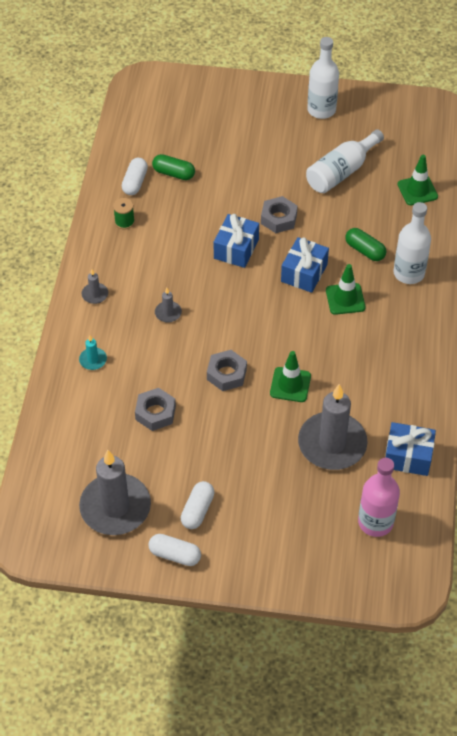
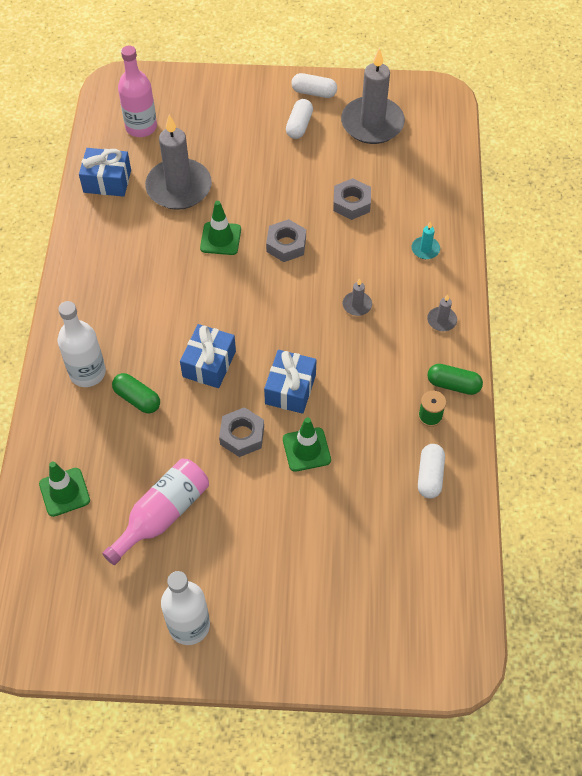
camera: 175 degrees right, 5 degrees up
green capsule [152,154,195,180] -> green capsule moved to [428,364,483,395]
white bottle [306,129,384,193] -> pink bottle [102,459,209,565]
green traffic cone [326,264,366,315] -> green traffic cone moved to [283,417,331,472]

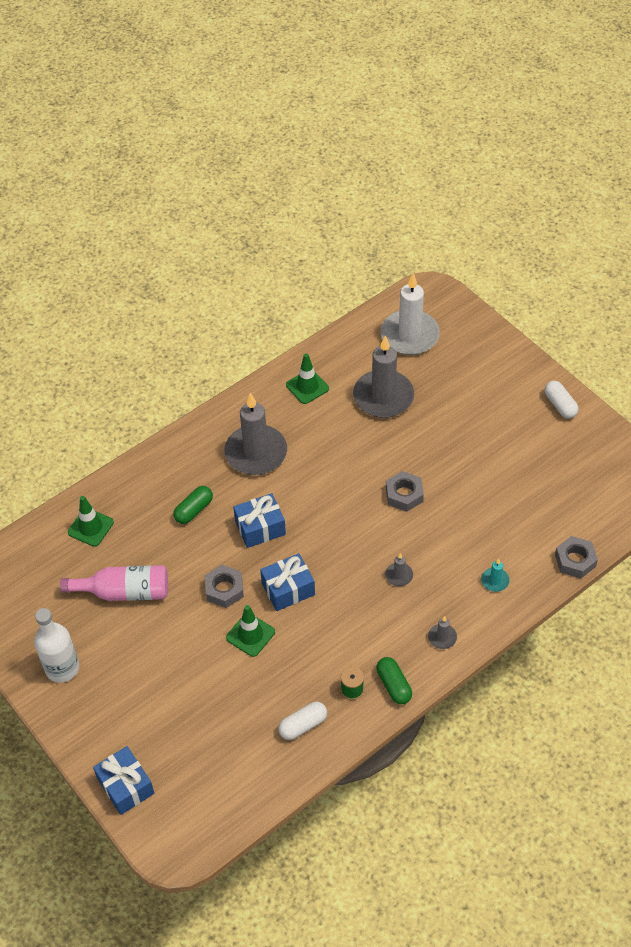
camera: 50 degrees right, 5 degrees down
white bottle [58,301,106,387] -> none
blue gift [79,148,131,197] -> blue gift moved to [93,746,154,815]
green capsule [112,373,160,414] -> green capsule turned 45 degrees clockwise [173,486,213,524]
pink bottle [118,46,157,137] -> white candle [380,273,440,355]
green traffic cone [200,201,241,255] -> green traffic cone moved to [286,353,329,404]
white capsule [286,99,313,139] -> none
grey nut [333,178,371,220] -> grey nut moved to [555,536,598,578]
grey candle [341,48,405,144] -> grey candle moved to [225,393,287,475]

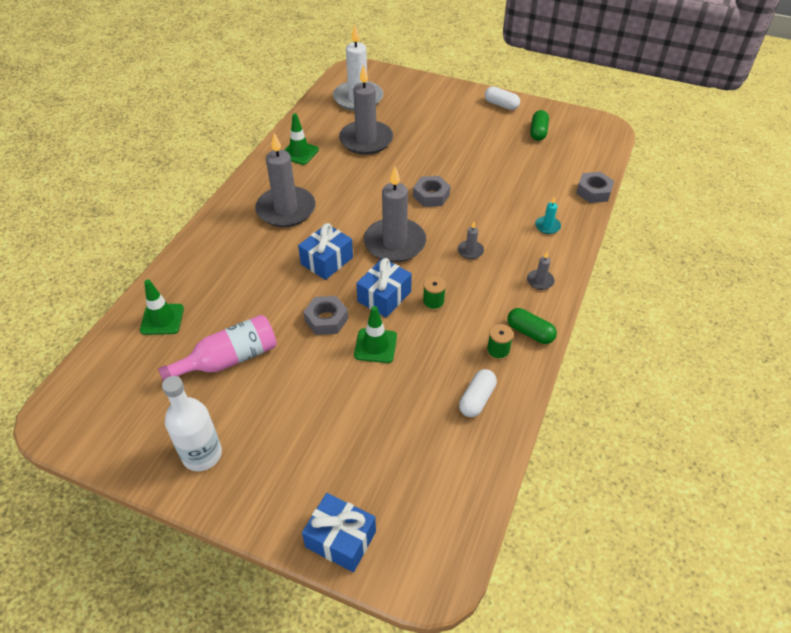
camera: 30 degrees left, 5 degrees down
green capsule [173,486,213,524] -> green capsule moved to [530,110,549,141]
none -> grey candle [364,167,426,262]
none -> green spool [423,276,446,311]

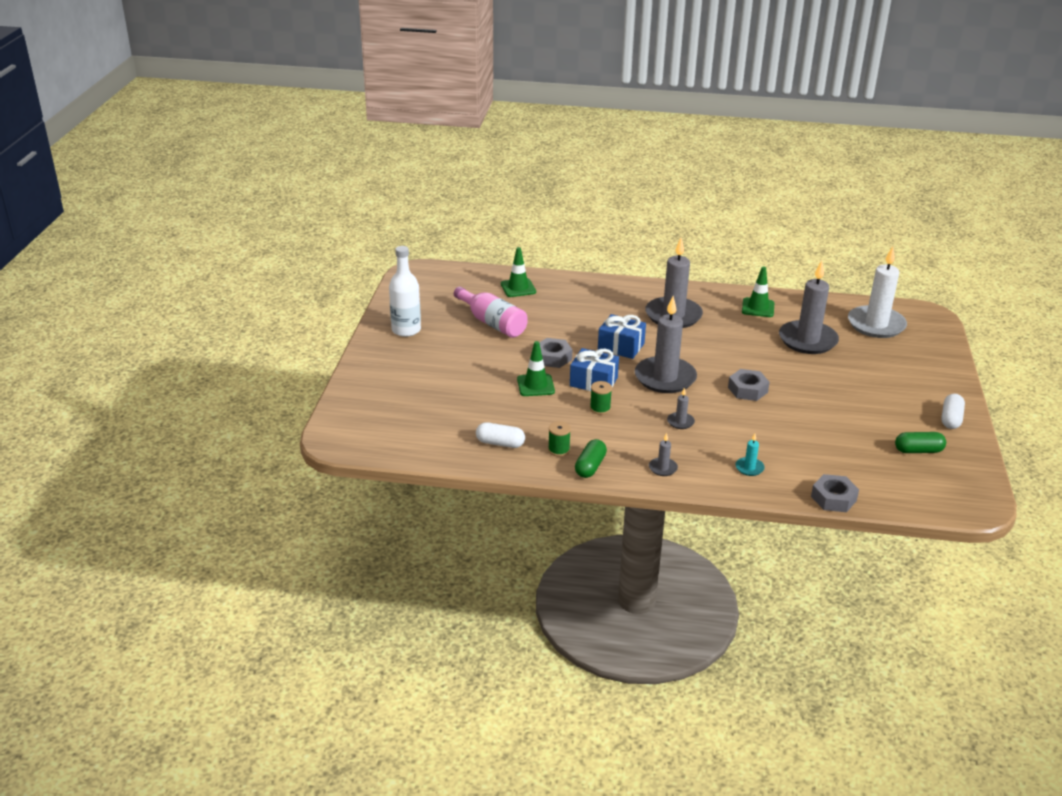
camera: 75 degrees right, 15 degrees down
blue gift [302,493,376,572] -> none

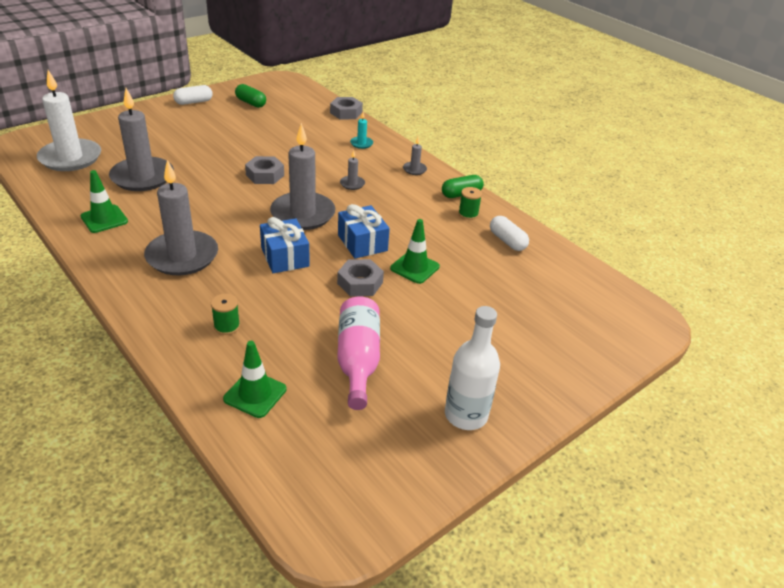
camera: 140 degrees left, 5 degrees up
green spool [590,381,612,415] -> green spool moved to [211,294,240,335]

